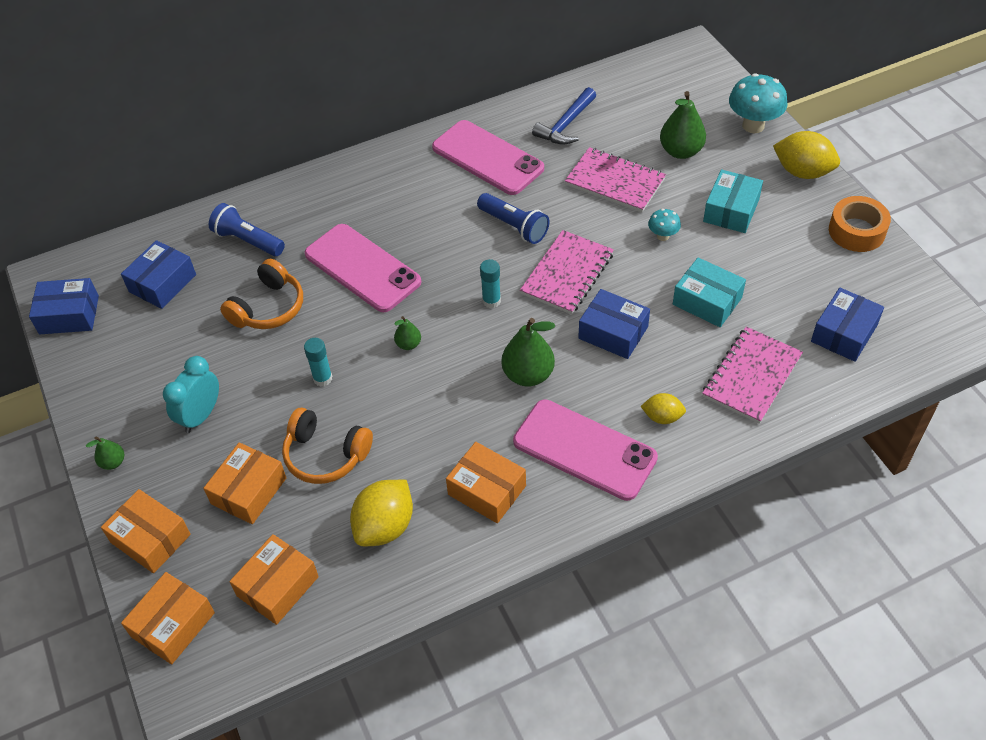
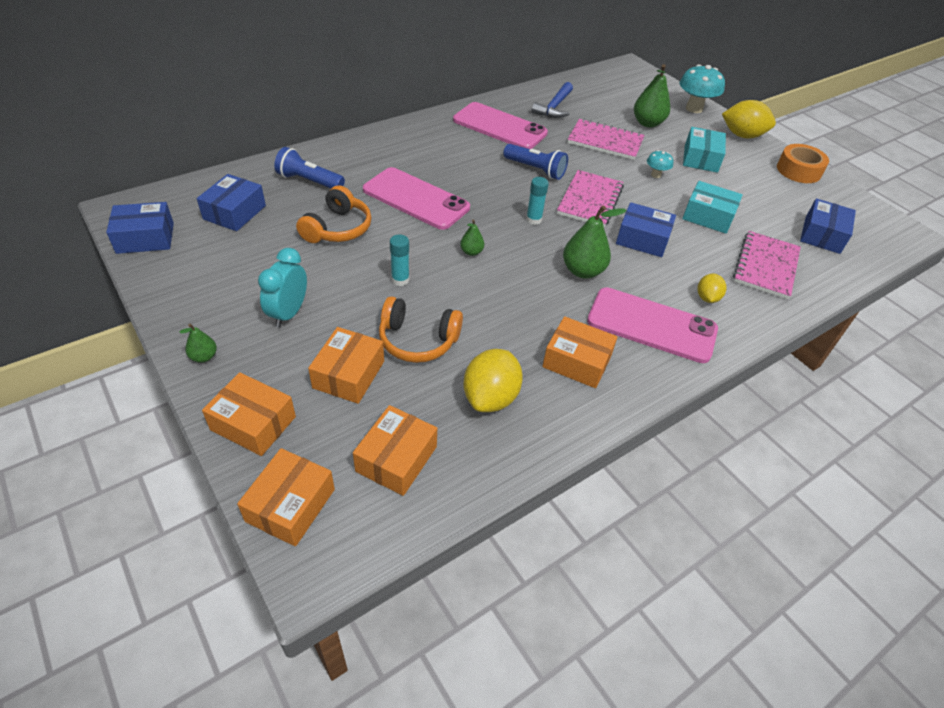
camera: 15 degrees left, 5 degrees down
yellow lemon [641,393,686,424] -> yellow lemon turned 75 degrees counterclockwise [698,273,727,303]

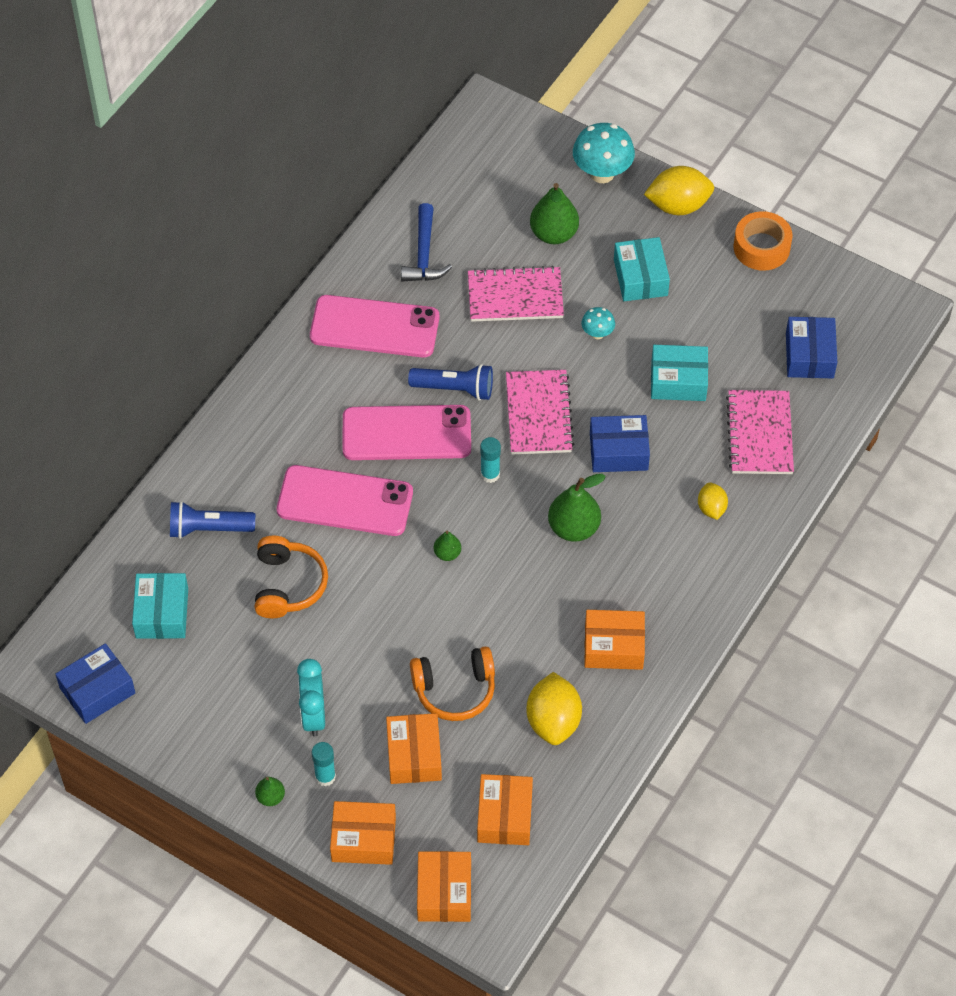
camera: 20 degrees left, 10 degrees up
blue box [197,174,266,231] -> turquoise box [132,573,188,639]
turquoise glue stick [390,235,409,286] -> turquoise glue stick moved to [312,742,336,786]
pink phone [587,287,718,363] -> pink phone moved to [342,405,471,460]

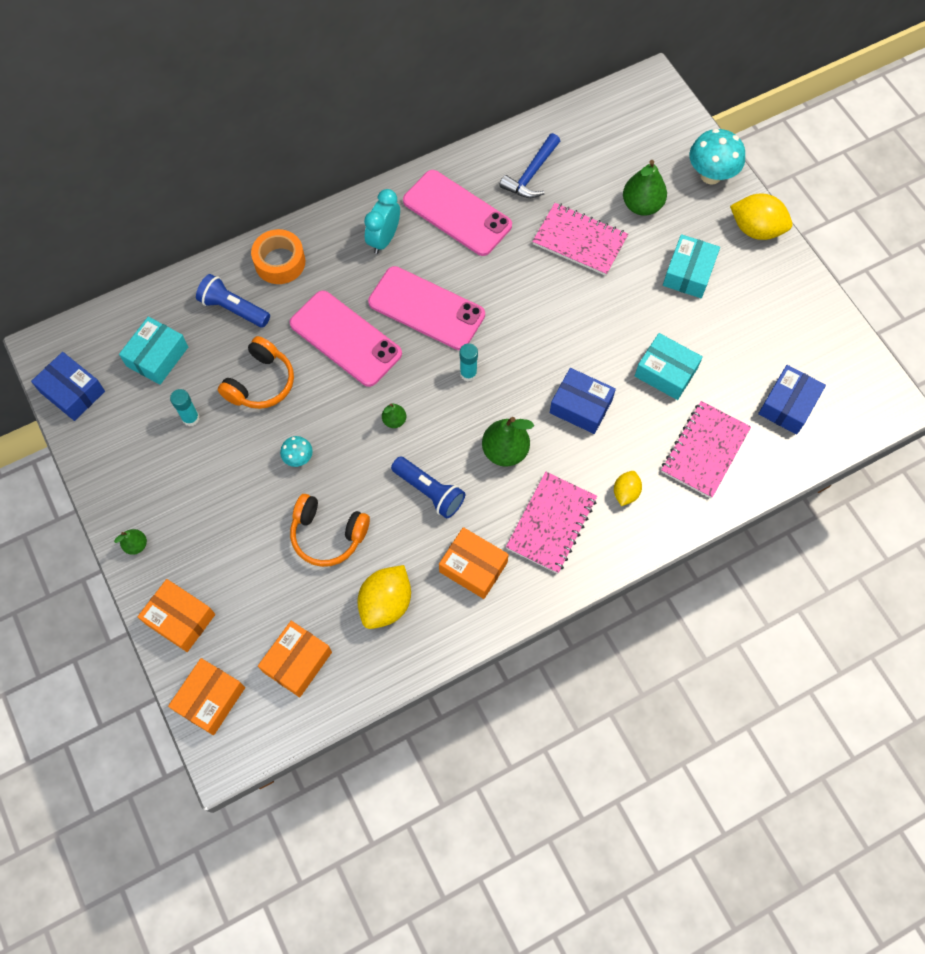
camera: 30 degrees right, 10 degrees up
blue box [55,643,135,724] -> blue box turned 45 degrees clockwise [31,352,105,421]
turquoise clock [297,659,325,737] -> turquoise clock moved to [364,189,400,254]
turquoise glue stick [312,742,336,786] -> turquoise glue stick moved to [170,389,200,426]
orange box [386,713,442,784] -> none
blue flashlight [408,364,493,401] -> blue flashlight moved to [391,456,465,518]
pink notebook [506,370,574,454] -> pink notebook moved to [506,472,597,574]
turquoise mushroom [582,307,615,339] -> turquoise mushroom moved to [280,436,313,467]
orange tape [734,211,792,271] -> orange tape moved to [251,229,305,284]

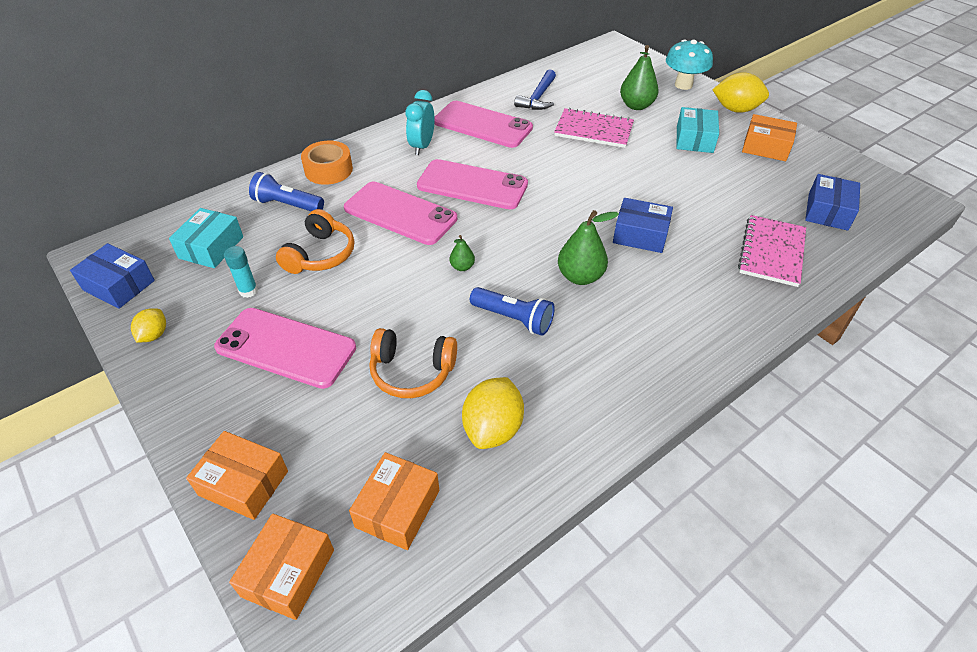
camera: 10 degrees left, 20 degrees down
green pear [114,529,147,555] -> none
turquoise mushroom [280,436,313,467] -> none
orange box [439,527,509,599] -> orange box moved to [742,114,797,161]
turquoise glue stick [460,343,478,382] -> none
pink notebook [506,472,597,574] -> none
yellow lemon [614,471,642,506] -> yellow lemon moved to [131,308,166,343]
turquoise box [635,333,703,400] -> none
none -> pink phone [214,308,356,389]

